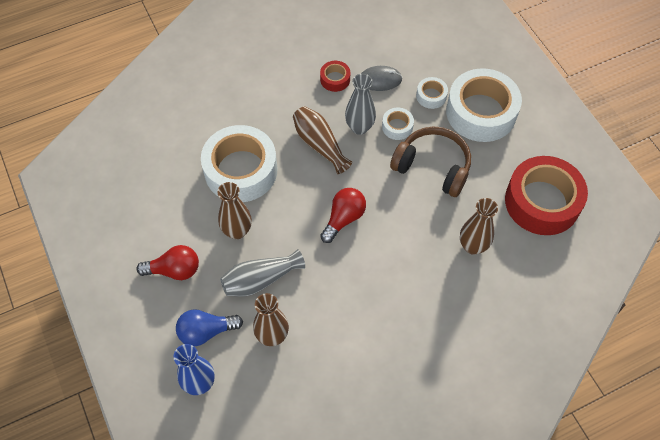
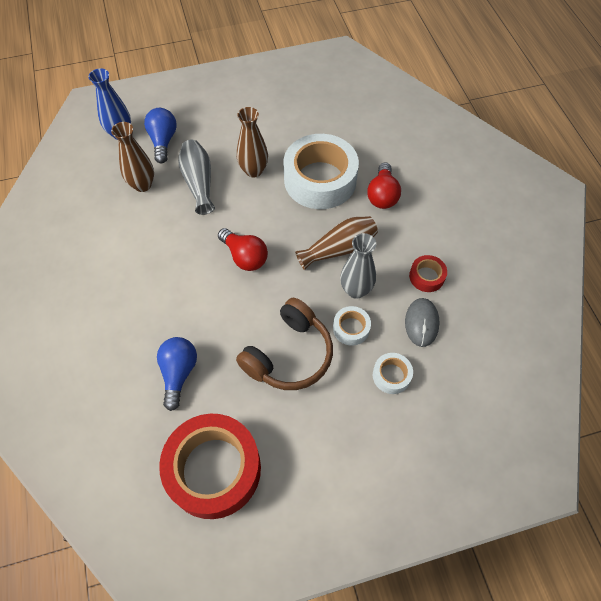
camera: 100 degrees right, 0 degrees up
red light bulb [137,245,199,280] -> red light bulb moved to [367,162,401,209]
white tape [446,68,522,142] -> none
brown vase [460,198,498,255] -> blue light bulb [157,337,197,411]

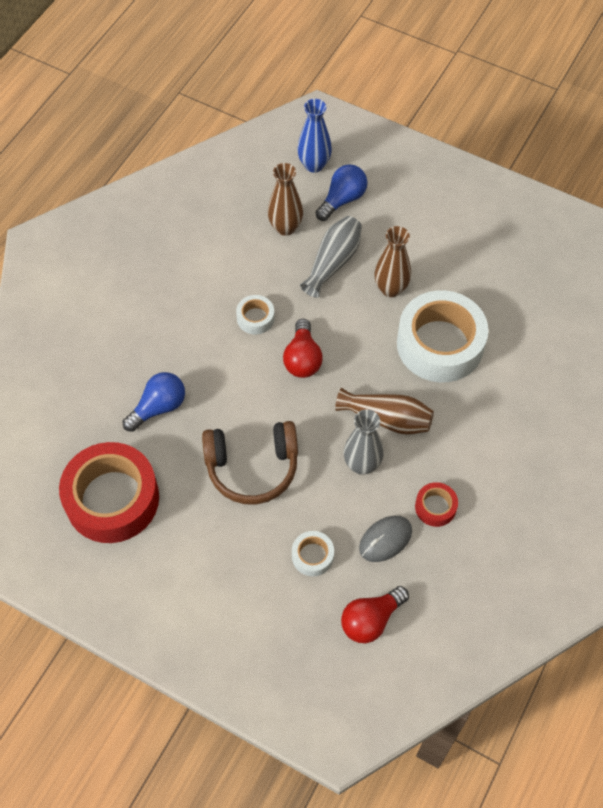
camera: 45 degrees right, 0 degrees up
white tape [333,306,371,346] -> white tape moved to [236,295,275,334]
red light bulb [367,162,401,209] -> red light bulb moved to [341,586,409,643]

